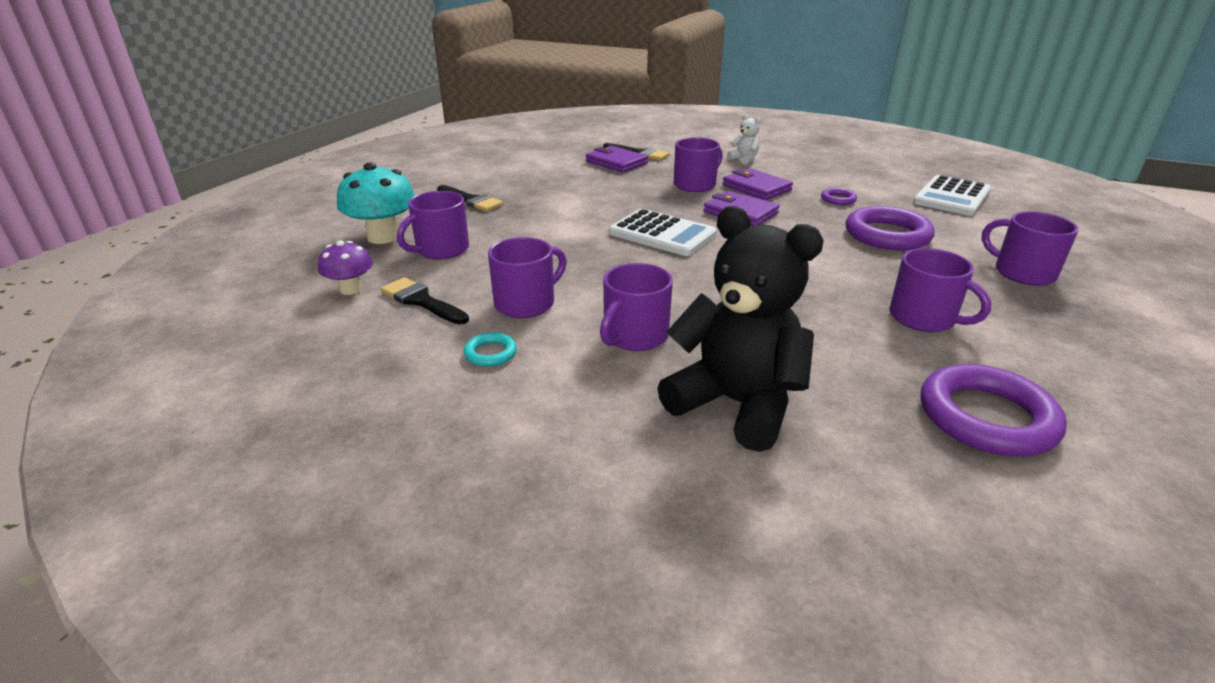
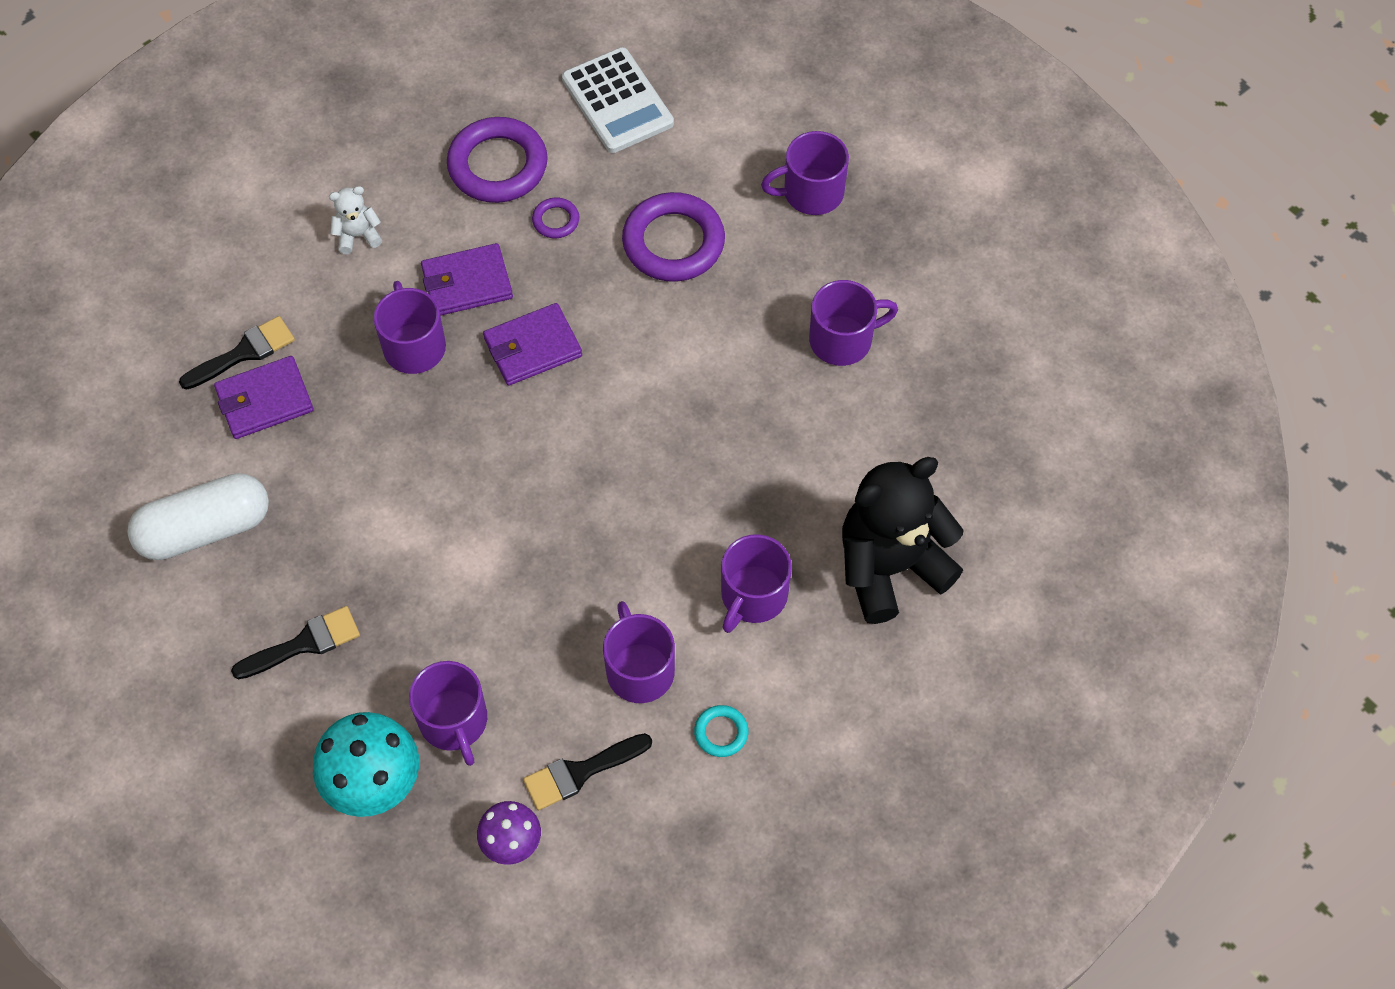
camera: 65 degrees left, 30 degrees up
purple mug [600,263,673,351] -> purple mug turned 60 degrees clockwise [721,534,792,633]
white calculator [609,209,717,256] -> none
purple ring [921,364,1067,456] -> purple ring moved to [447,117,548,203]
none -> white capsule [127,473,269,560]

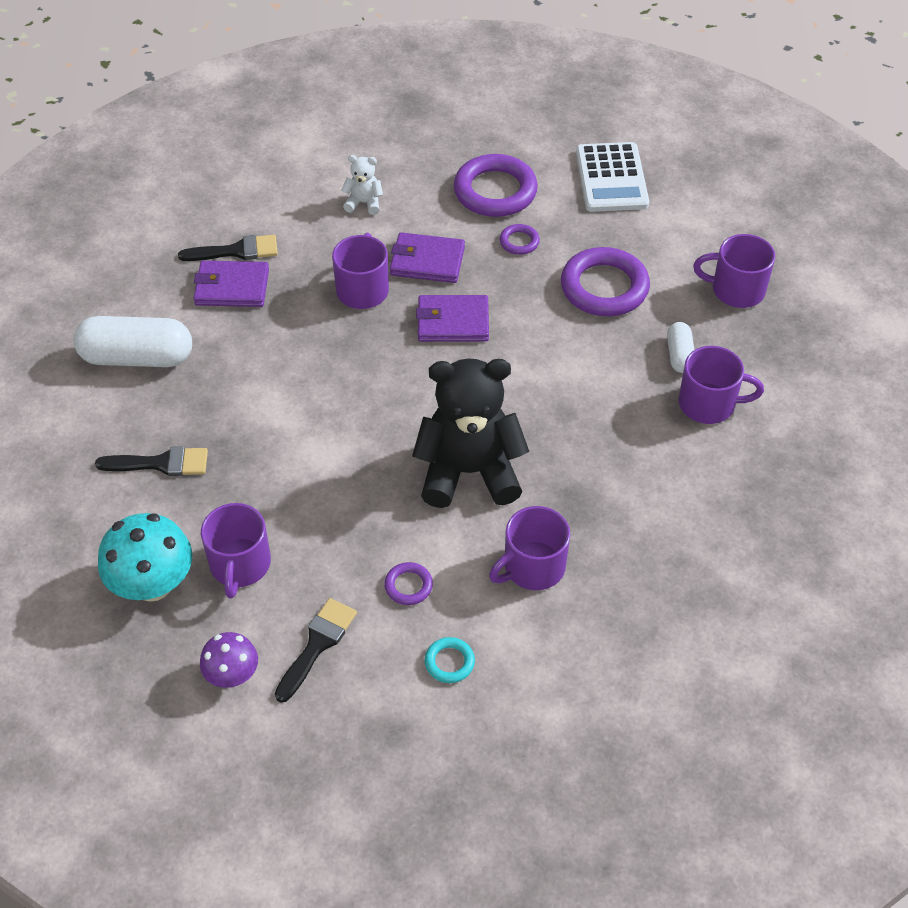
camera: 25 degrees right, 10 degrees down
black brush [523,733,652,810] -> black brush turned 120 degrees clockwise [275,598,357,703]
purple mug [603,601,675,703] -> purple ring [384,562,433,605]
black teddy bear [842,457,963,624] -> black teddy bear moved to [412,358,529,508]
none -> white capsule [667,322,694,373]

